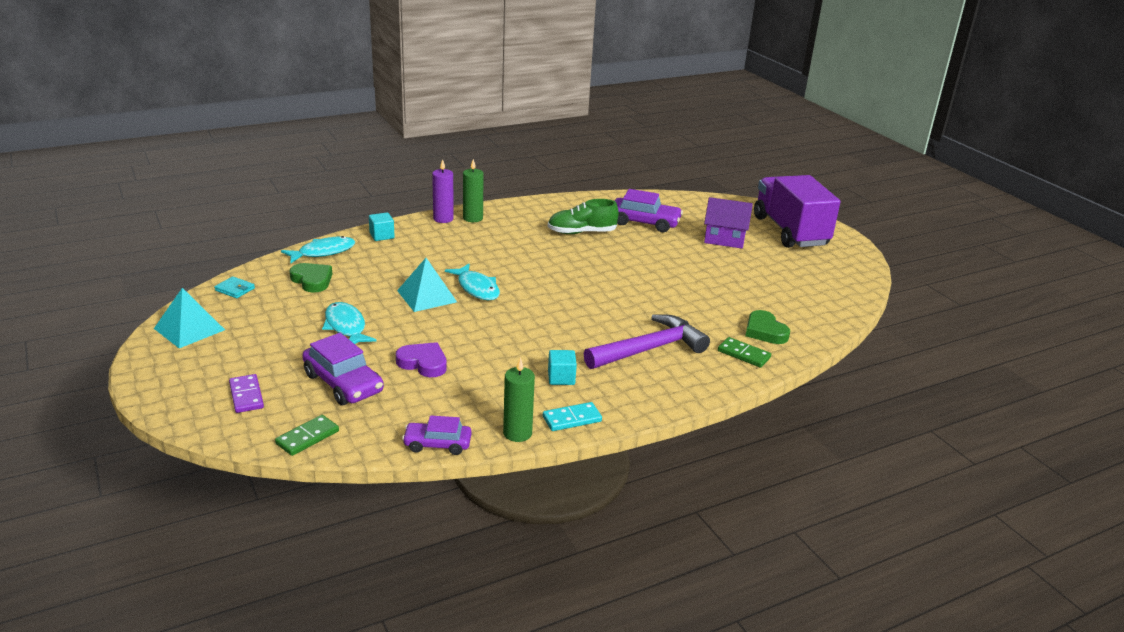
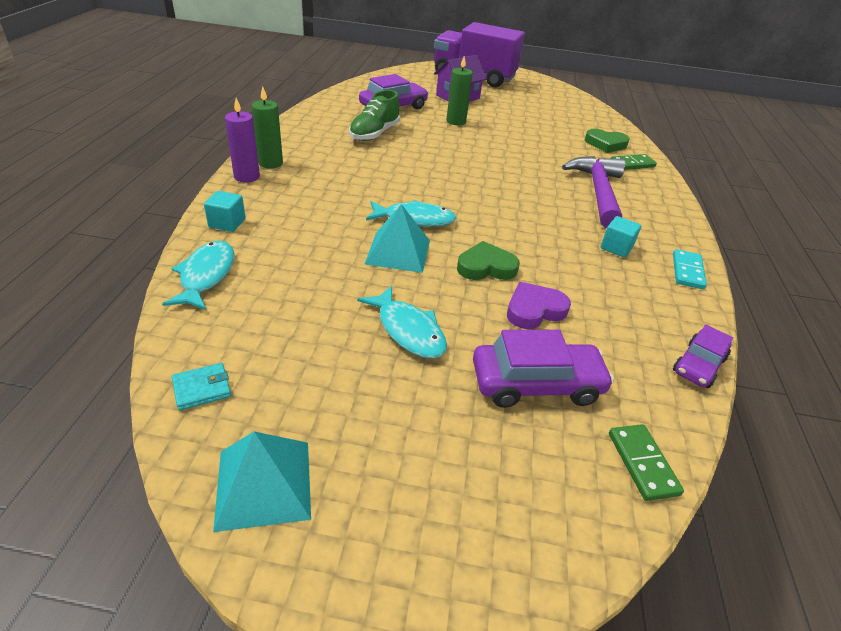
camera: 55 degrees left, 10 degrees up
purple domino [229,374,264,413] -> none
green heart [290,263,332,293] -> green heart moved to [457,241,520,280]
turquoise fish [322,302,377,344] -> turquoise fish turned 135 degrees counterclockwise [357,285,447,359]
green candle [503,357,535,442] -> green candle moved to [446,56,473,125]

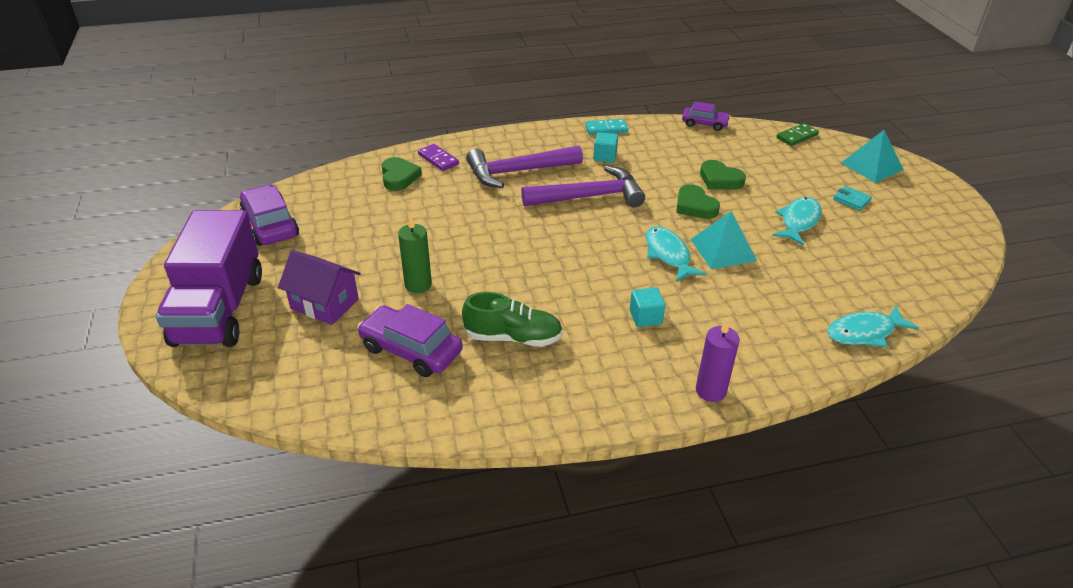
camera: 110 degrees left, 0 degrees up
turquoise wallet [172,363,231,410] -> turquoise wallet moved to [833,186,872,211]
turquoise cube [204,191,246,232] -> turquoise cube moved to [630,287,665,327]
turquoise pyramid [213,431,311,532] -> turquoise pyramid moved to [841,130,904,183]
green candle [251,86,283,169] -> none
purple car [473,330,614,408] -> purple car moved to [239,184,299,246]
purple heart [507,282,571,329] -> green heart [700,160,746,189]
green domino [611,154,657,170] -> purple domino [418,144,459,171]
none -> purple hammer [521,165,645,207]

